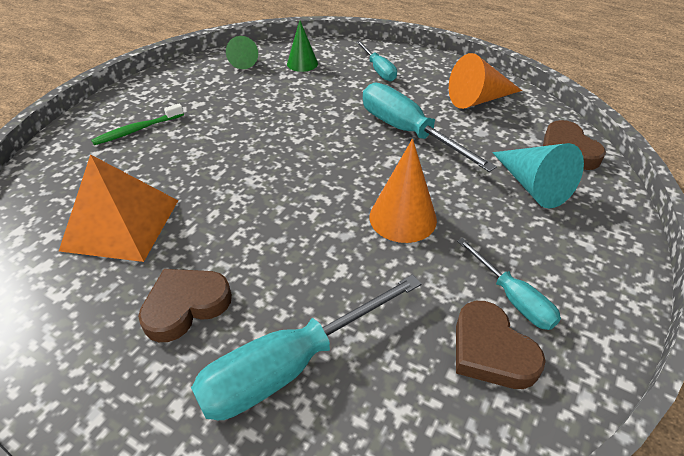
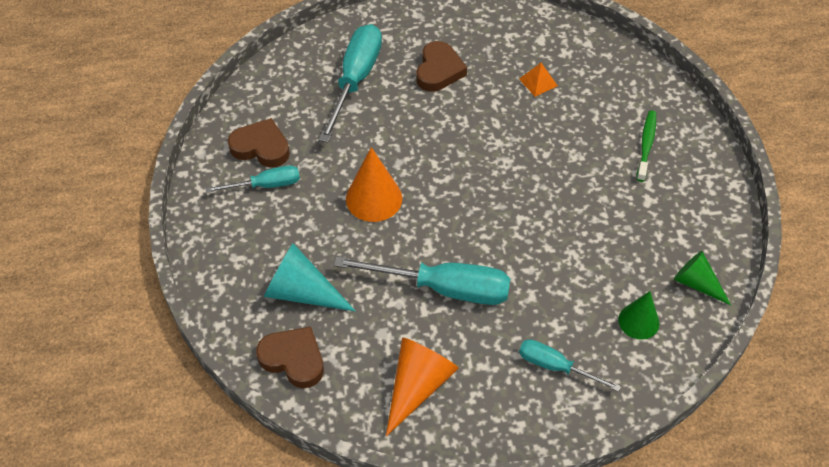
camera: 140 degrees right, 10 degrees up
orange pyramid [59,154,178,262] -> orange pyramid [519,63,558,97], size x0.43
turquoise screwdriver [457,238,561,330] -> turquoise screwdriver turned 150 degrees clockwise [205,165,300,193]

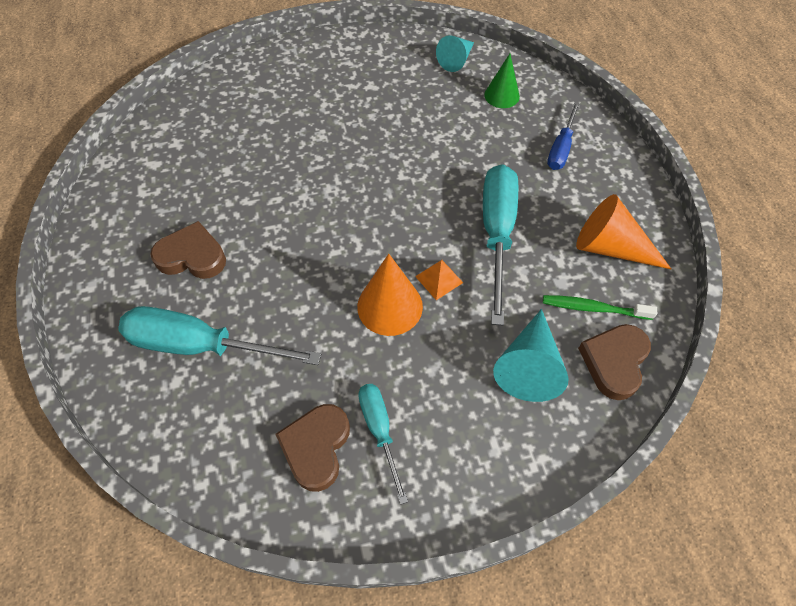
camera: 95 degrees left, 5 degrees up
orange pyramid [519,63,558,97] -> orange pyramid moved to [415,260,463,300]
turquoise screwdriver [519,339,621,392] -> blue screwdriver [547,102,580,170]
green toothbrush [637,110,656,182] -> green toothbrush moved to [543,295,657,320]
green cone [674,251,731,305] -> turquoise cone [436,35,474,72]

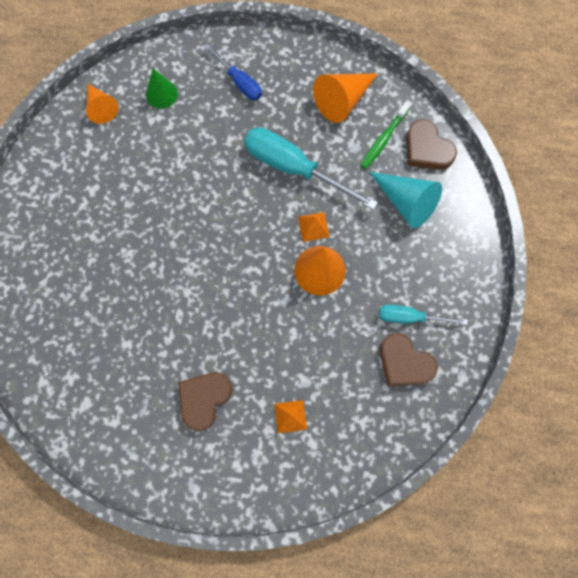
camera: 65 degrees left, 15 degrees up
turquoise screwdriver [118,306,321,365] -> orange pyramid [274,400,307,433]
turquoise cone [436,35,474,72] -> orange cone [86,84,119,124]

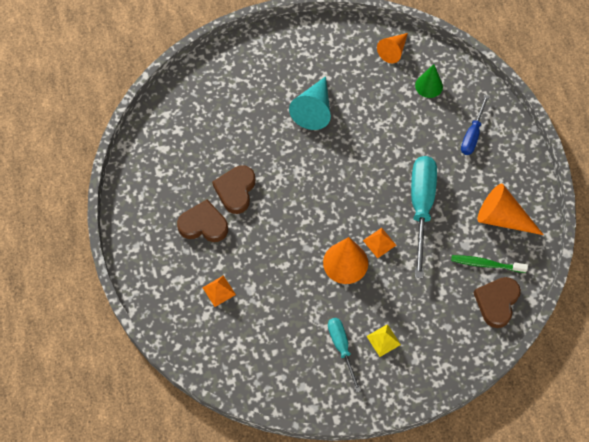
camera: 65 degrees right, 10 degrees down
turquoise cone [369,172,442,228] -> turquoise cone moved to [289,76,331,130]
brown heart [380,333,437,386] -> brown heart moved to [212,165,255,214]
none -> yellow pyramid [367,324,401,357]

